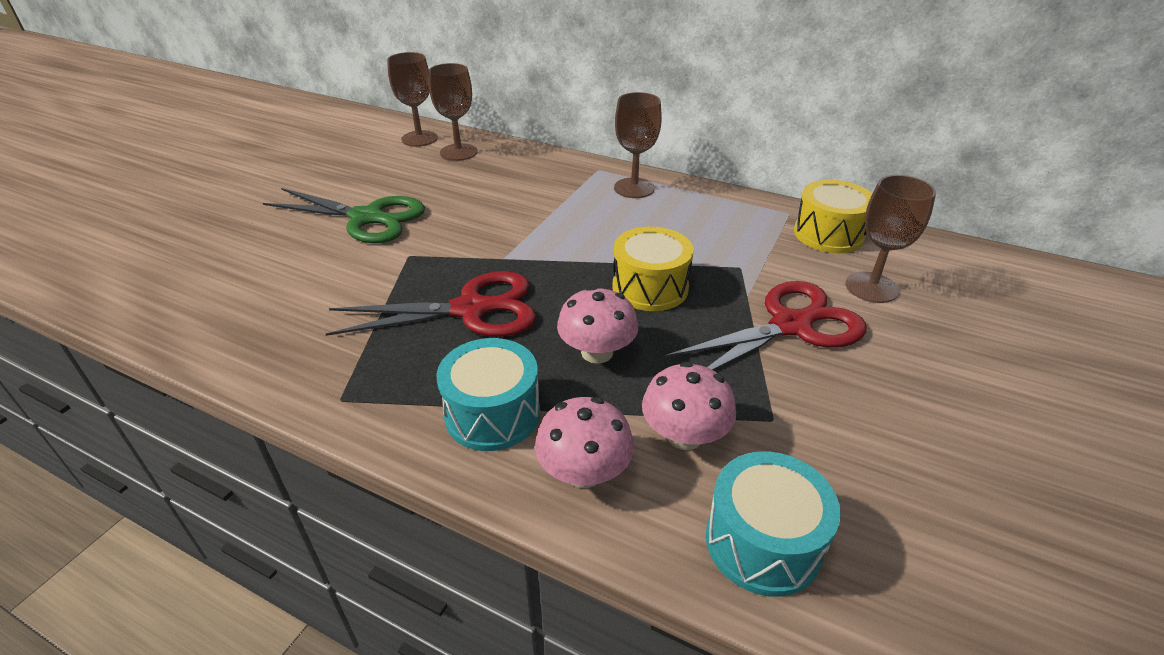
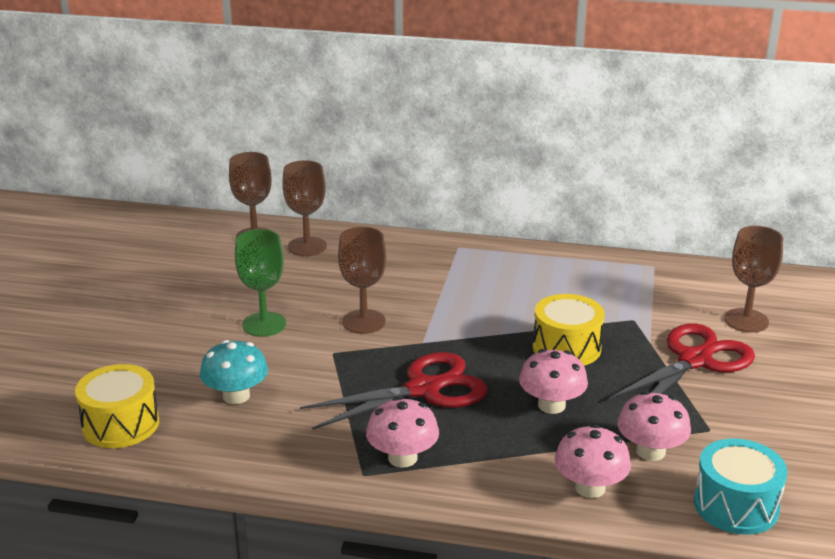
camera: 15 degrees left, 10 degrees down
green scissors [263,188,425,243] -> green goblet [235,229,286,337]
turquoise drum [437,338,540,451] -> none
brown goblet [614,92,662,198] -> brown goblet moved to [338,227,386,334]
yellow drum [794,180,872,253] -> yellow drum moved to [75,364,159,448]
none -> turquoise mushroom [200,340,268,404]
none -> pink mushroom [366,397,439,468]

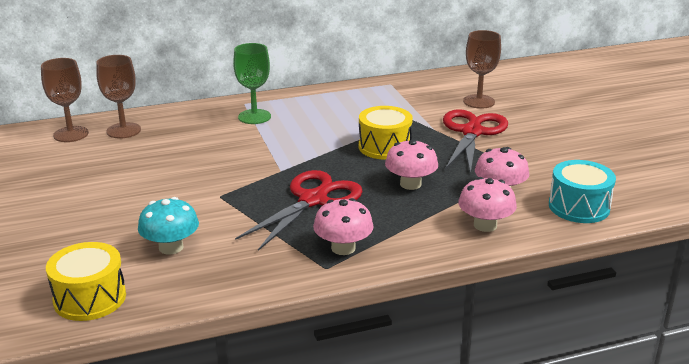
camera: 30 degrees left, 0 degrees up
green goblet [235,229,286,337] -> green goblet moved to [233,43,271,124]
brown goblet [338,227,386,334] -> none

